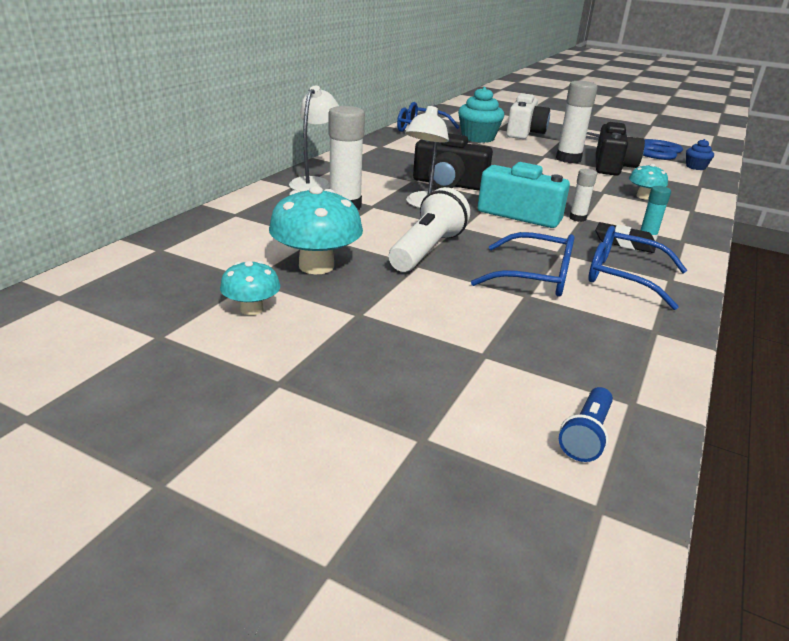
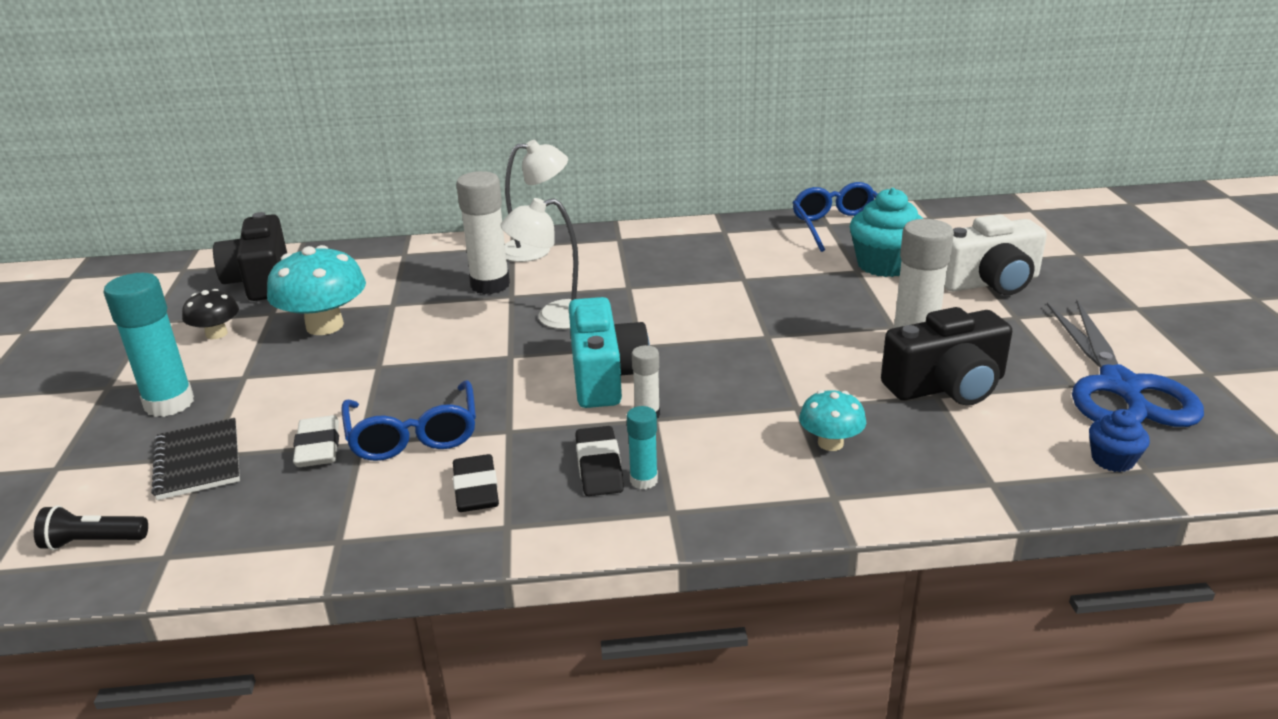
camera: 60 degrees right, 0 degrees up
turquoise mushroom [220,261,280,315] -> black mushroom [182,289,239,339]
white flashlight [389,187,470,272] -> none
black camera [413,133,493,191] -> black camera moved to [213,212,287,301]
blue flashlight [559,387,613,462] -> black flashlight [34,505,148,550]
blue glasses [588,226,688,310] -> black eraser [453,454,499,512]
none -> turquoise glue stick [103,273,194,417]
none -> black notebook [151,418,240,500]
none -> white eraser [293,415,339,467]

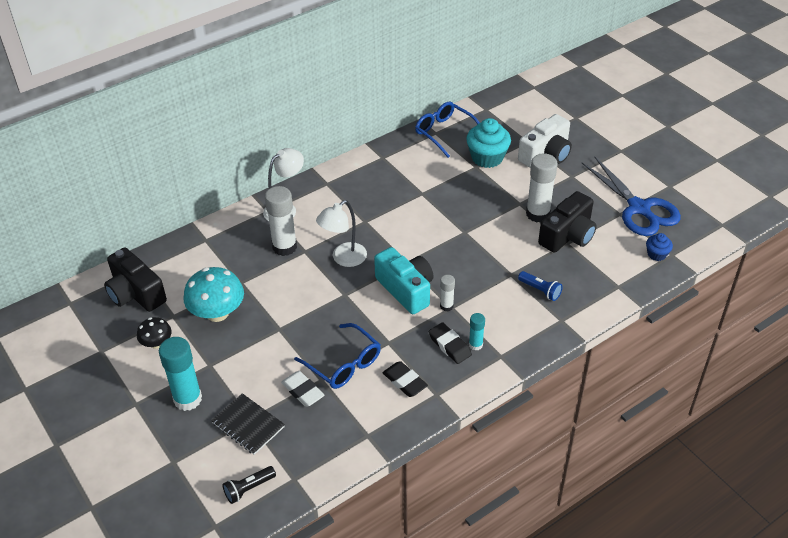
camera: 30 degrees left, 15 degrees up
turquoise mushroom [799,390,866,451] -> blue flashlight [518,271,563,301]

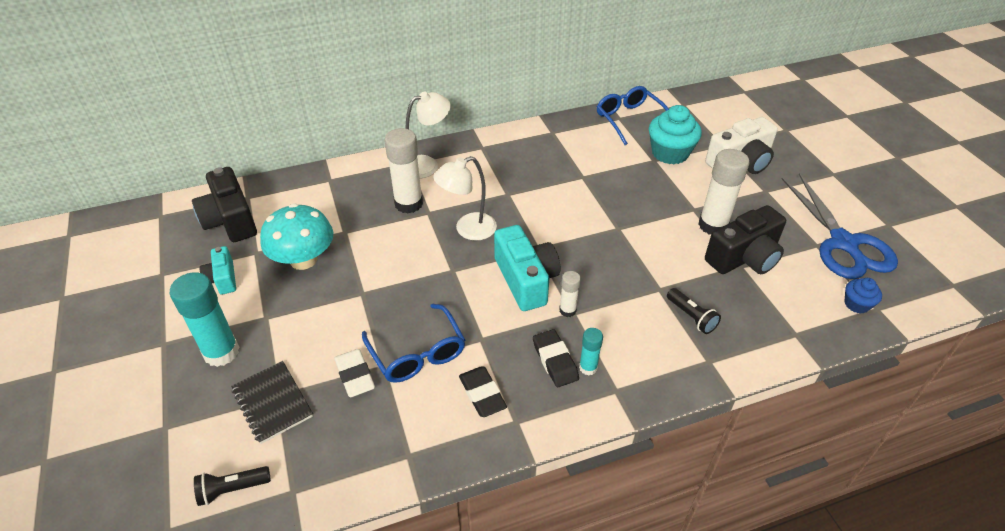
camera: 15 degrees right, 0 degrees up
black mushroom [137,317,172,349] -> turquoise camera [199,246,236,295]
blue flashlight [518,271,563,301] -> black flashlight [667,288,721,334]

